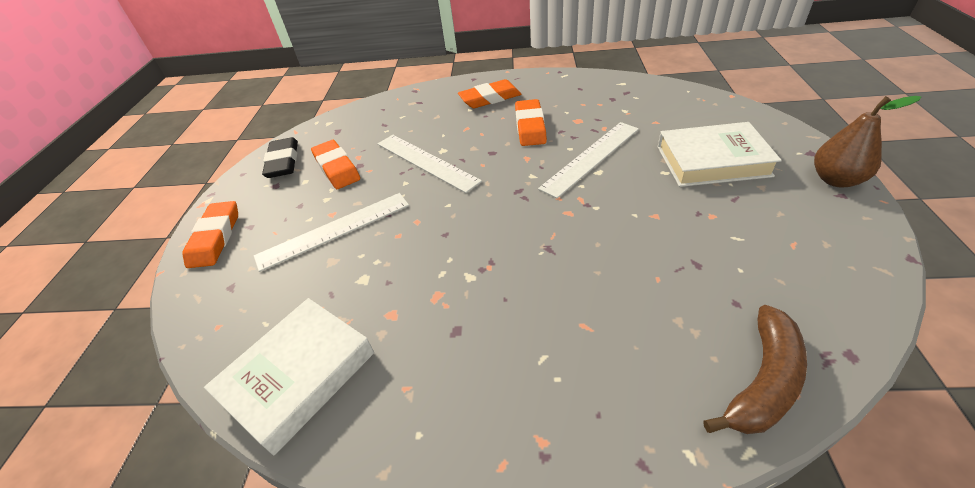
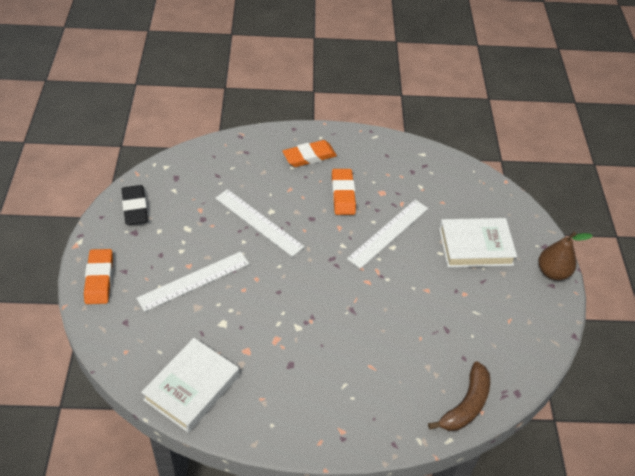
camera: 10 degrees left, 5 degrees up
orange eraser [311,140,360,189] -> none

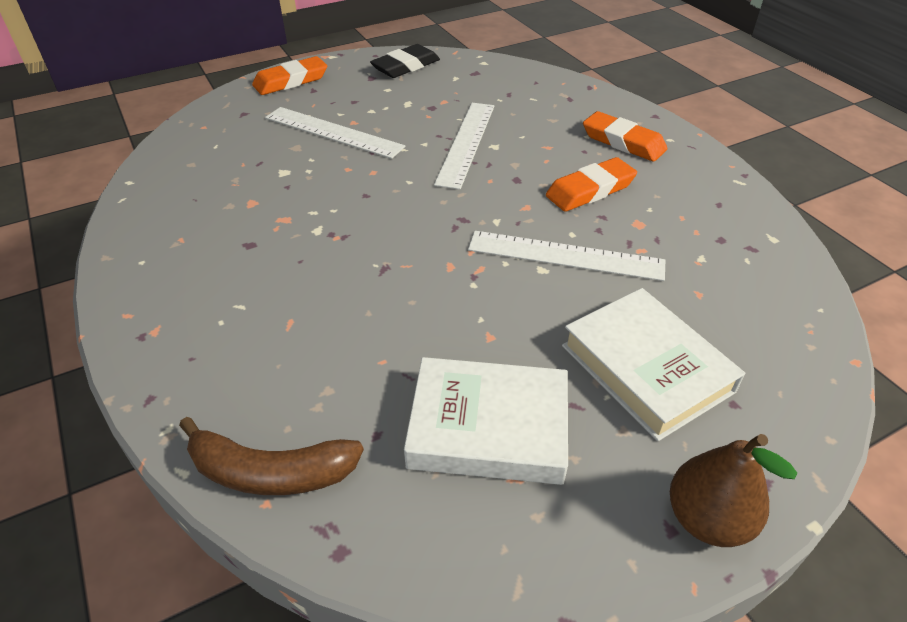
camera: 65 degrees right, 5 degrees down
white book [141,338,239,433] -> white book moved to [404,357,568,485]

